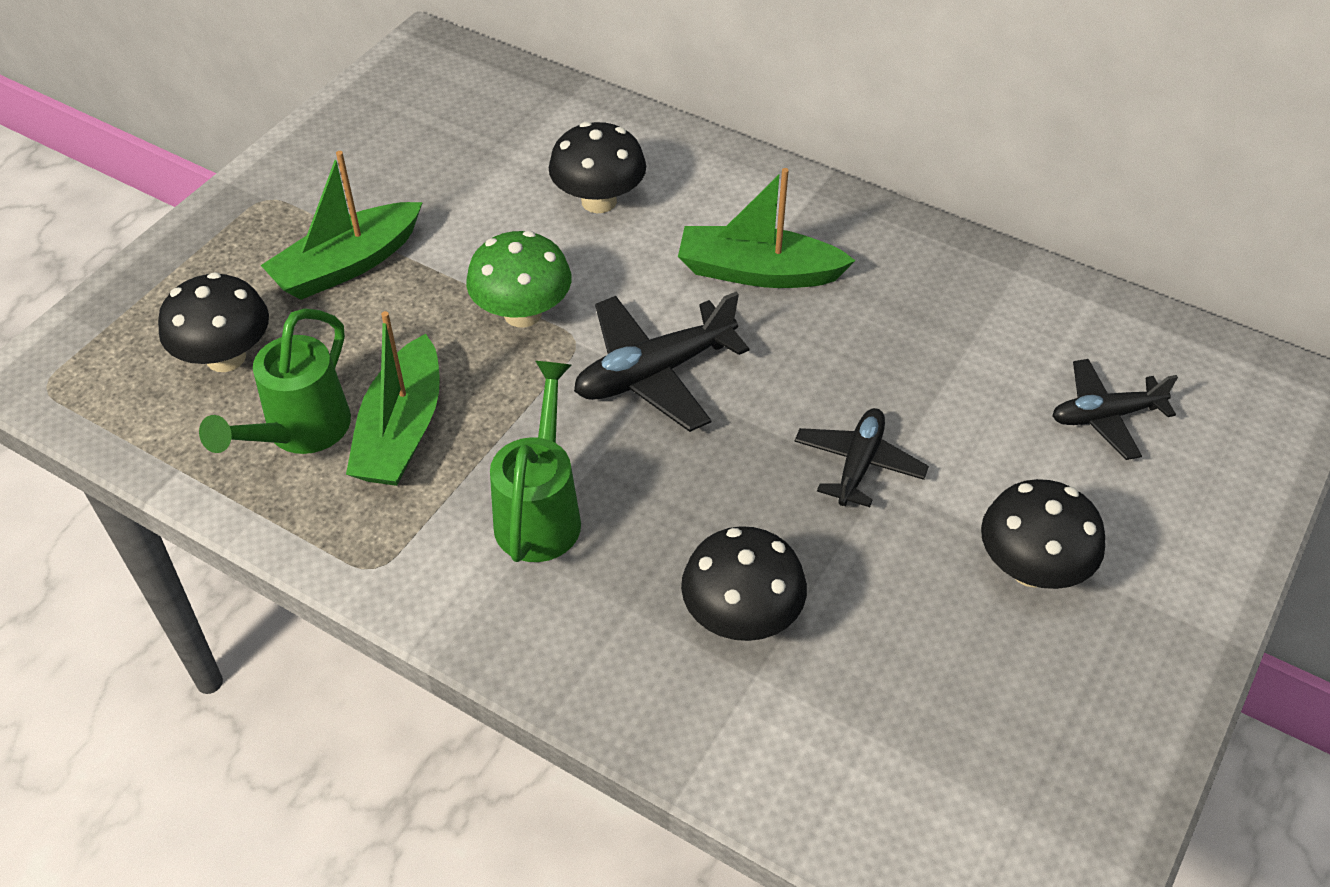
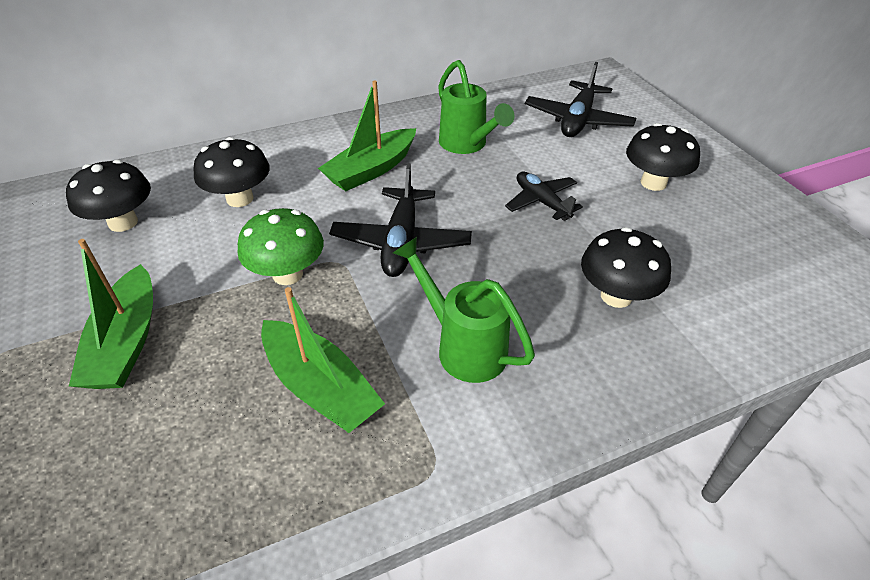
camera: 55 degrees left, 5 degrees down
black mushroom [158,272,269,372] -> black mushroom moved to [66,160,151,232]
green watering can [199,308,351,454] -> green watering can moved to [438,60,514,154]
black plane [1052,359,1178,460] -> black plane [525,62,637,137], size x1.52

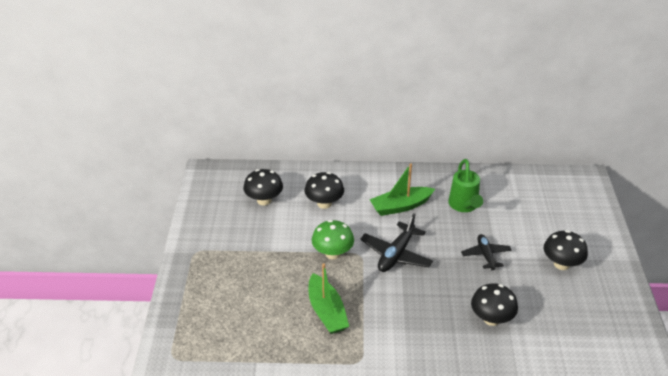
camera: 25 degrees right, 5 degrees down
green boat [69,239,153,389] -> none
green watering can [393,237,535,383] -> none
black plane [525,62,637,137] -> none

